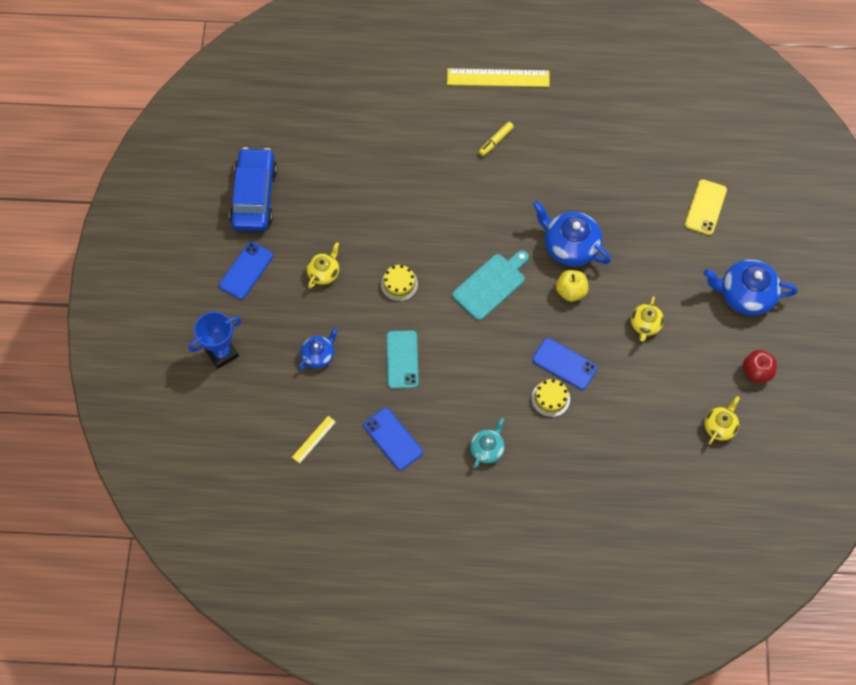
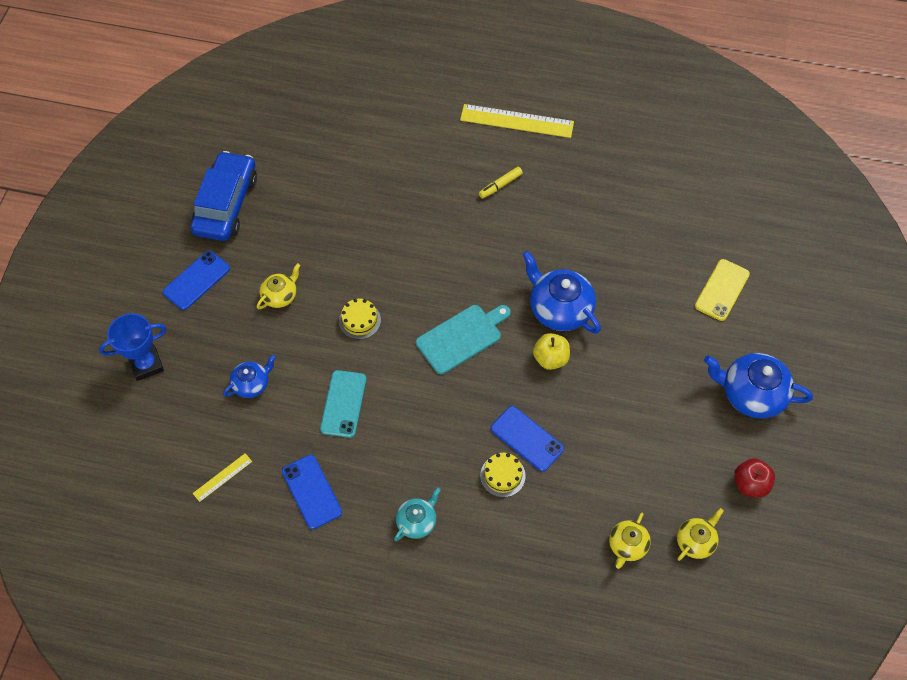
camera: 10 degrees right, 5 degrees down
yellow teapot [631,296,664,342] -> yellow teapot moved to [609,513,651,569]

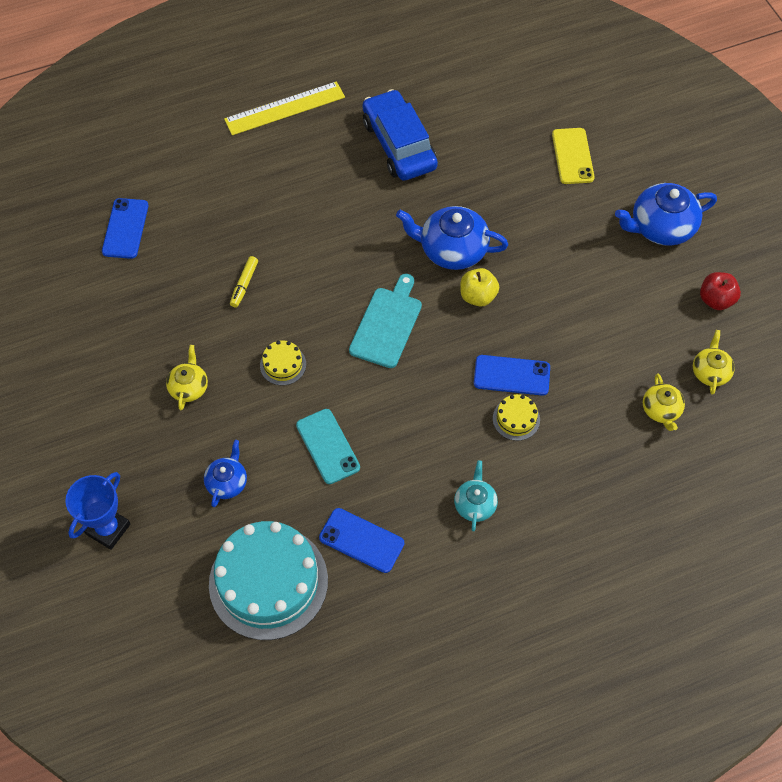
camera: 35 degrees left, 0 degrees up
blue phone [163,251,230,310] -> blue phone moved to [102,198,149,259]
blue car [191,151,257,241] -> blue car moved to [362,89,438,181]
yellow ruler [193,453,252,502] -> turquoise cake [209,521,328,640]
yellow marker [479,167,523,199] -> yellow marker moved to [230,256,258,308]

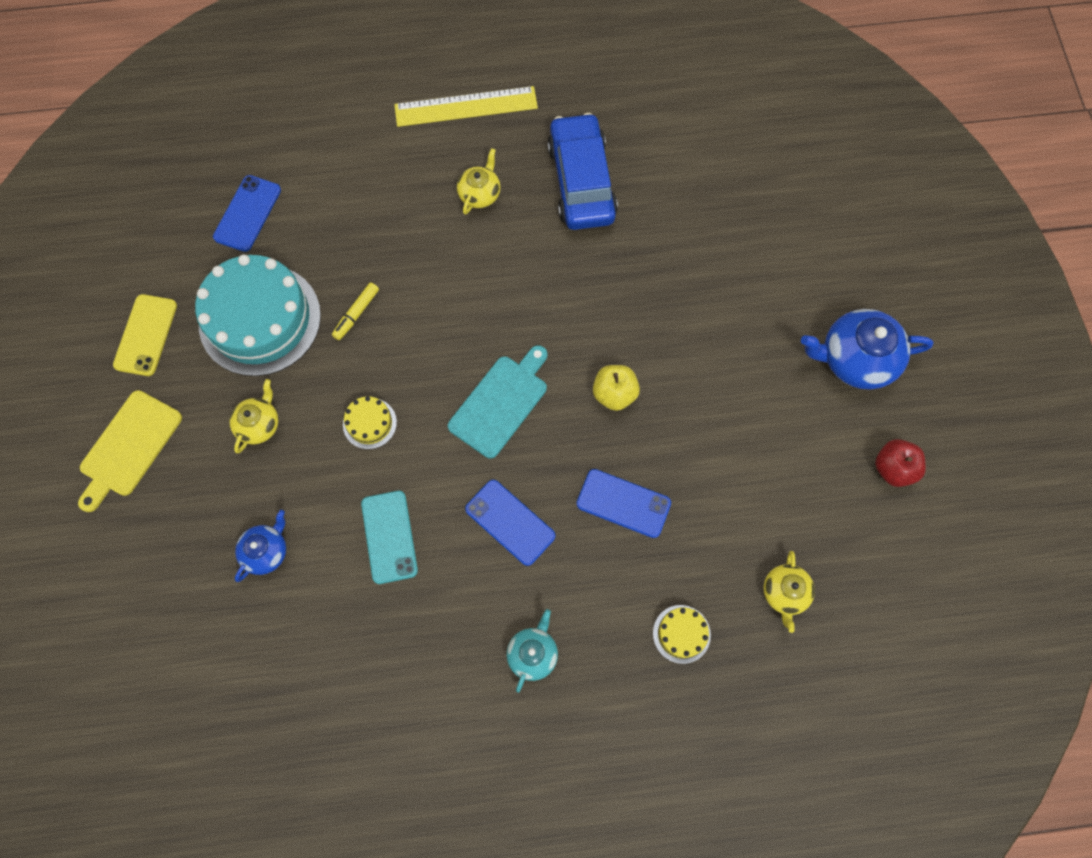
camera: 15 degrees right, 10 degrees up
blue trophy [65,472,131,550] -> none
turquoise cake [209,521,328,640] -> turquoise cake moved to [195,255,321,376]
blue phone [319,508,404,573] -> blue phone moved to [465,480,555,566]
blue teapot [396,206,508,270] -> none
yellow cake [493,394,540,441] -> yellow cake moved to [653,605,711,664]
yellow phone [552,128,595,184] -> yellow phone moved to [113,294,177,376]
yellow teapot [693,330,735,395] -> yellow teapot moved to [457,148,501,215]
none -> yellow cutting board [78,390,182,512]

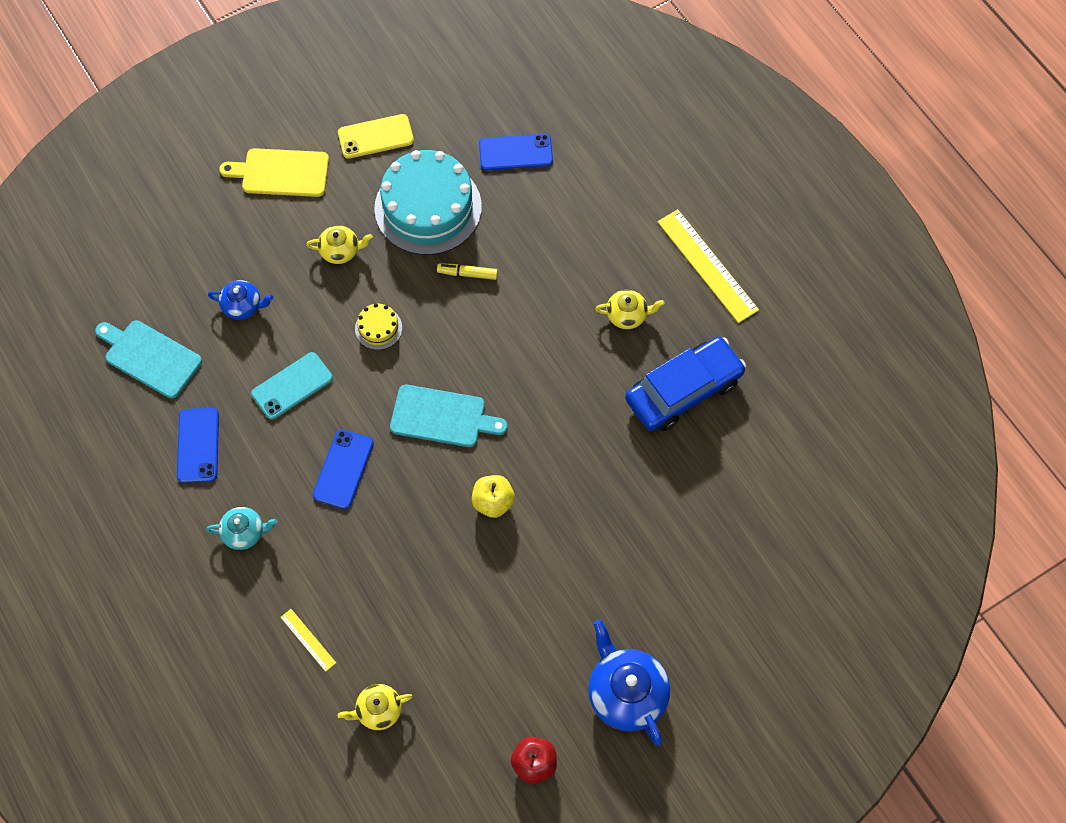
camera: 65 degrees right, 5 degrees down
blue phone [576,469,671,538] -> blue phone moved to [177,408,219,483]
yellow cake [653,605,711,664] -> yellow ruler [280,609,336,672]
none -> turquoise cutting board [95,320,202,399]

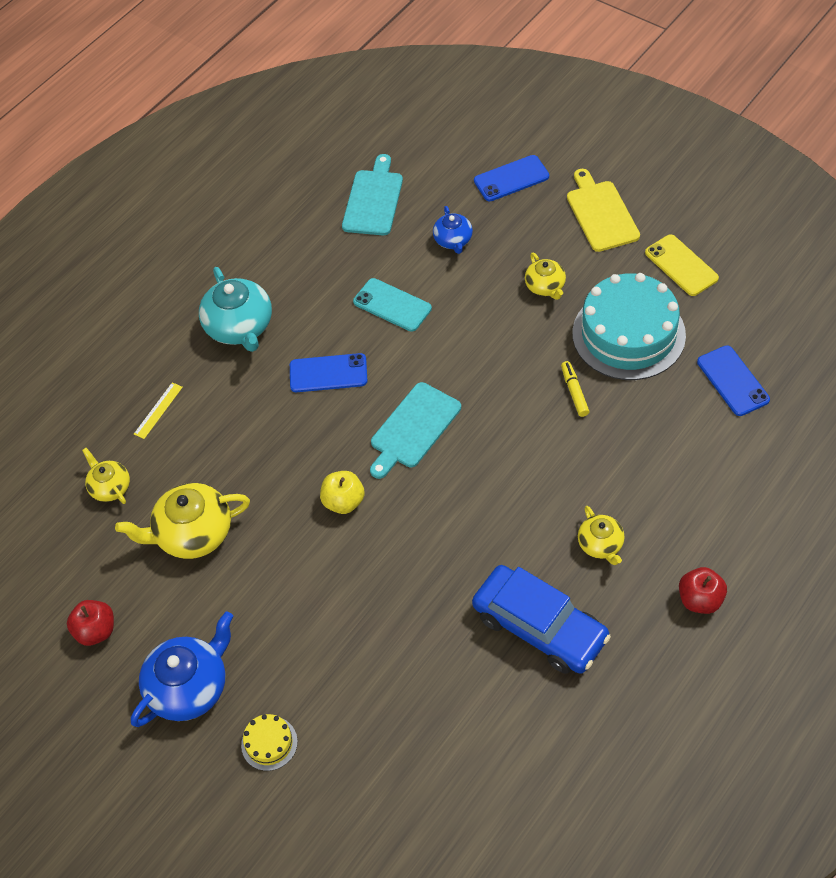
camera: 75 degrees right, 10 degrees down
blue phone [177,408,219,483] -> blue phone moved to [474,155,549,201]
turquoise teapot [206,507,278,550] -> turquoise teapot [199,267,272,352], size x1.77
yellow cake [355,303,402,350] -> yellow cake moved to [241,714,298,771]
turquoise cutting board [390,385,508,447] -> turquoise cutting board turned 45 degrees clockwise [370,382,461,479]
yellow ruler [658,209,759,323] -> red apple [679,567,727,614]
none -> yellow teapot [115,483,250,559]

